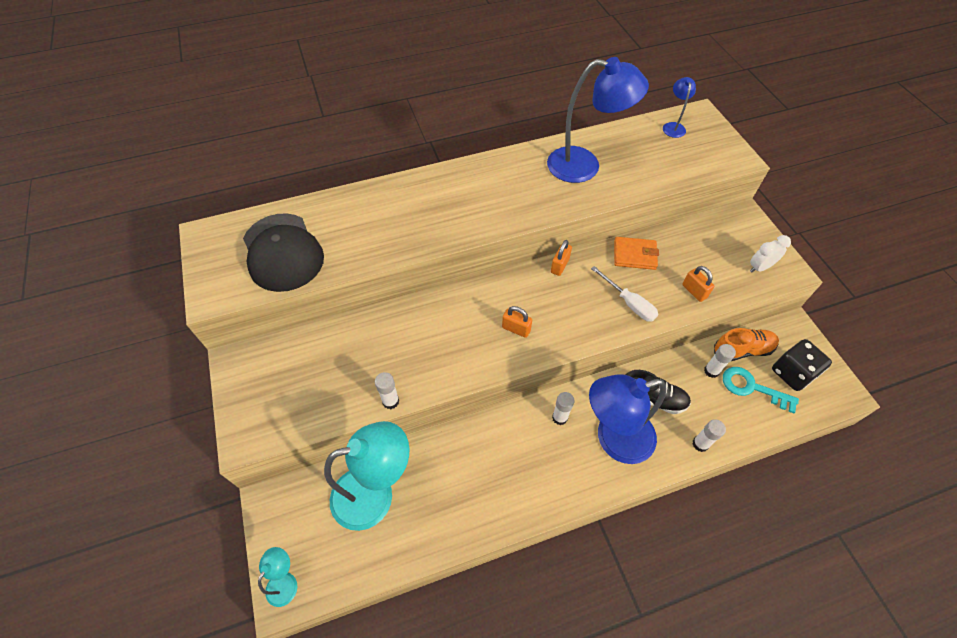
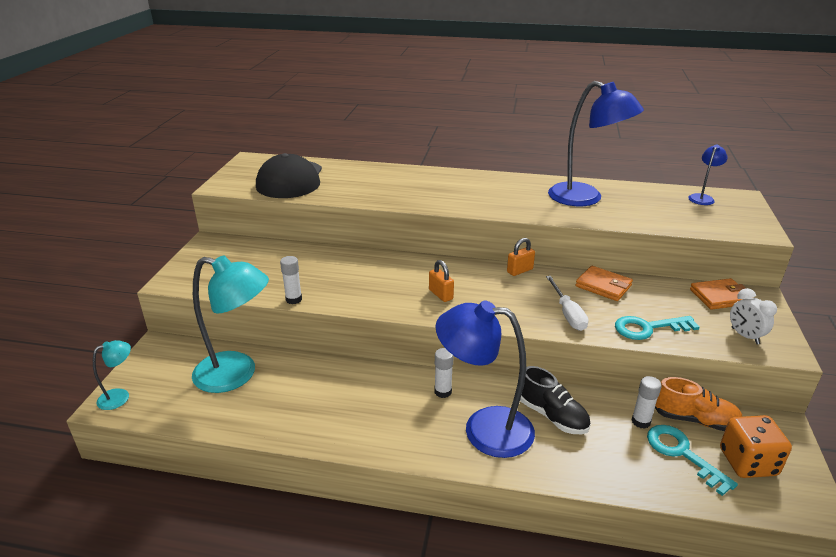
camera: 30 degrees right, 25 degrees down
orange padlock [682,266,714,302] -> turquoise key [615,316,700,340]
white glue stick [692,419,726,452] -> none
white clock [750,235,791,273] -> white clock turned 120 degrees counterclockwise [730,288,777,344]
black dice [772,339,832,391] -> orange dice [720,415,792,478]
none -> orange wallet [690,278,746,310]

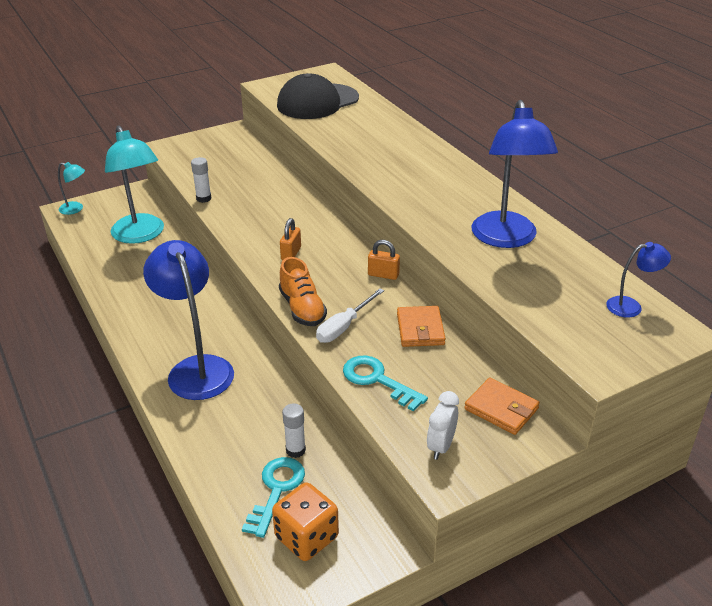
camera: 50 degrees right, 5 degrees up
white glue stick [434,348,454,398] -> none
black shoe [520,366,591,434] -> none
orange shoe [655,377,742,431] -> orange shoe moved to [279,257,327,326]

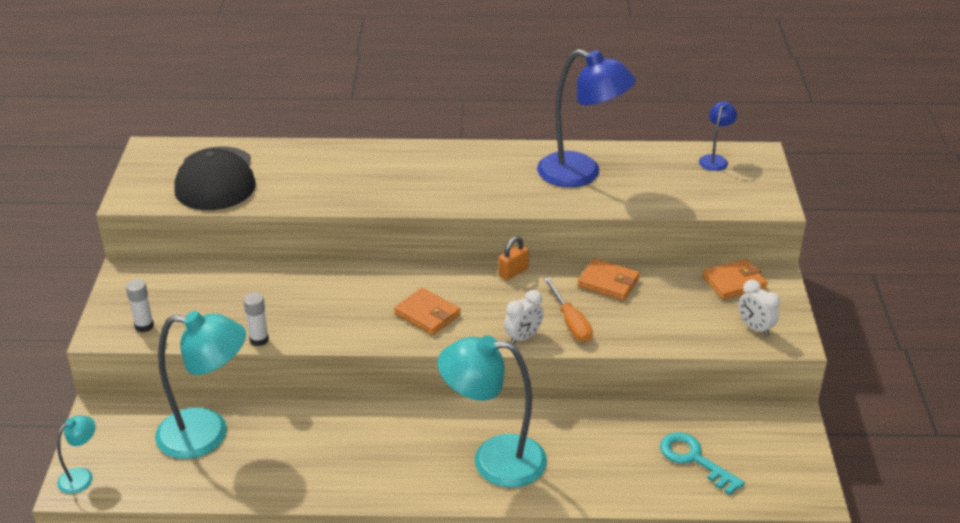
camera: 60 degrees left, 0 degrees up
blue lamp [143,240,234,400] -> turquoise lamp [438,335,547,488]
orange dice [272,482,339,561] -> none
orange shoe [279,257,327,326] -> white clock [504,290,544,344]
orange padlock [280,218,301,260] -> orange wallet [394,288,461,335]
white glue stick [282,403,306,458] -> white glue stick moved to [126,279,154,332]
white screwdriver [316,289,384,343] -> orange screwdriver [544,277,593,342]
turquoise key [343,355,428,412] -> none

